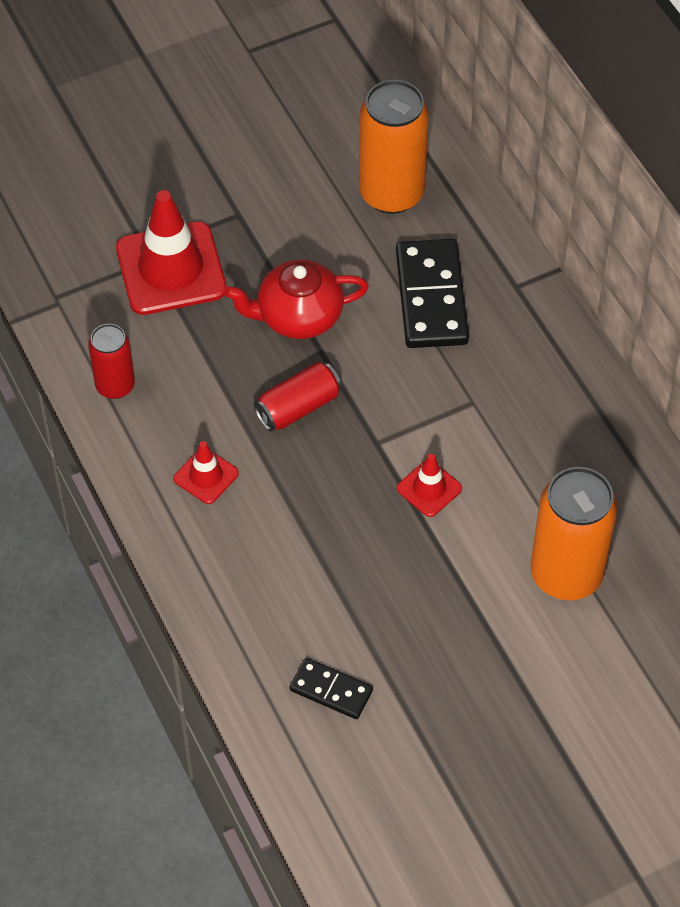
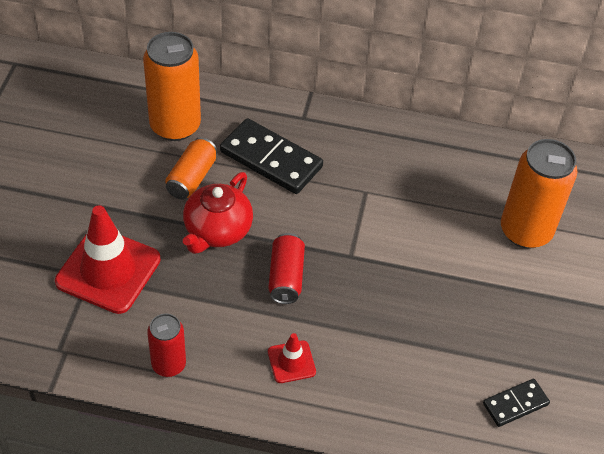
camera: 55 degrees left, 5 degrees down
red traffic cone [397,454,462,517] -> none
none -> orange can [165,137,217,200]

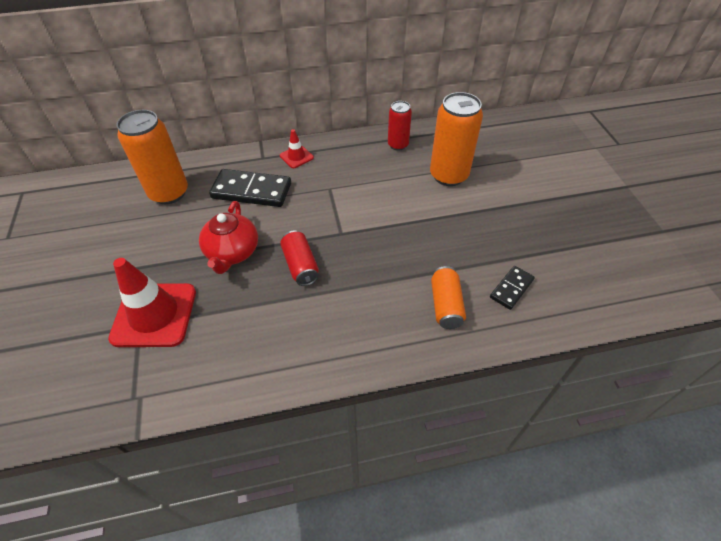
camera: 20 degrees left, 0 degrees up
red can [147,313,186,377] -> red can moved to [388,101,412,151]
orange can [165,137,217,200] -> orange can moved to [431,266,466,329]
red traffic cone [268,333,316,383] -> red traffic cone moved to [280,129,314,168]

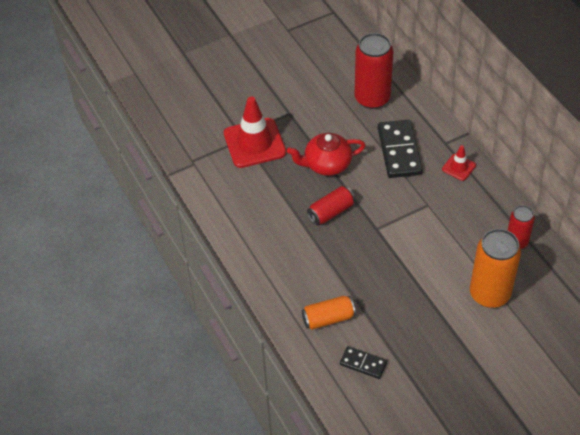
camera: 75 degrees right, 0 degrees up
orange can [116,110,188,204] -> red can [355,33,393,109]

